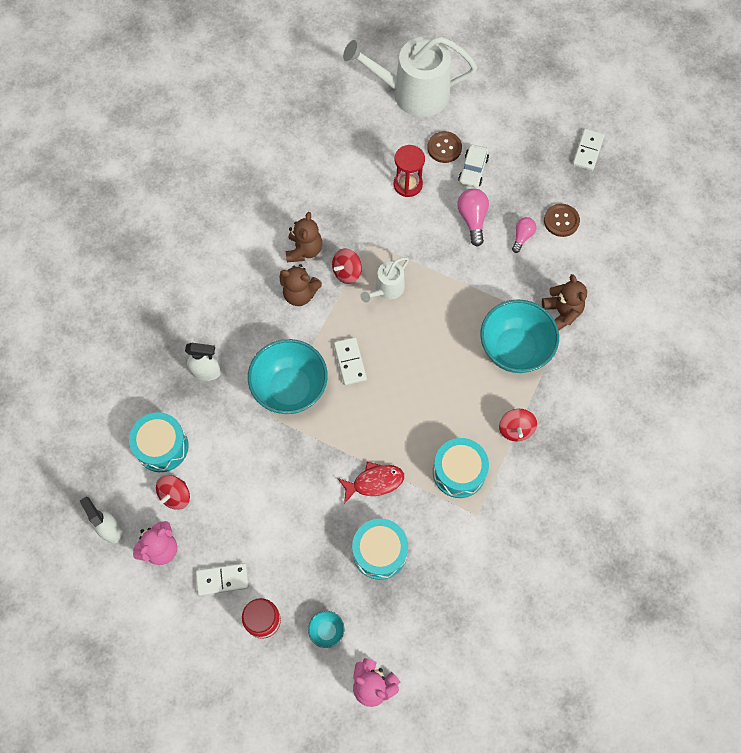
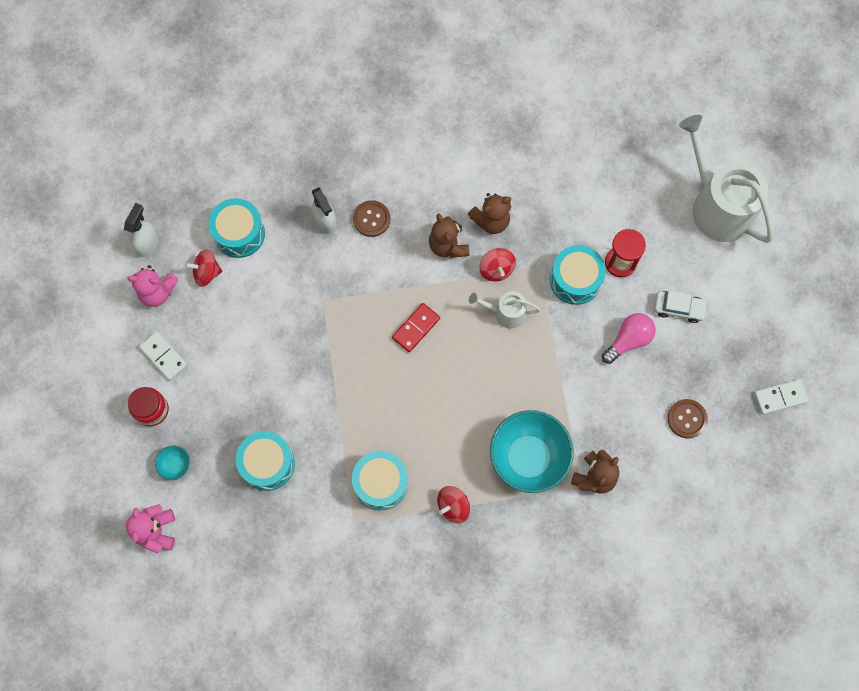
camera: 55 degrees right, 5 degrees up
turquoise bowl [248,339,328,414] -> none
red spinning top [332,248,362,284] -> red spinning top turned 120 degrees counterclockwise [480,248,516,282]
white domino [334,337,367,385] -> red domino [392,303,440,352]
red fish [337,462,404,504] -> none
brown button [427,131,462,163] -> brown button moved to [353,200,391,237]
white car [458,144,489,188] -> white car turned 150 degrees counterclockwise [654,291,708,323]
pink light bulb [512,217,537,253] -> none
none -> turquoise drum [550,245,606,305]

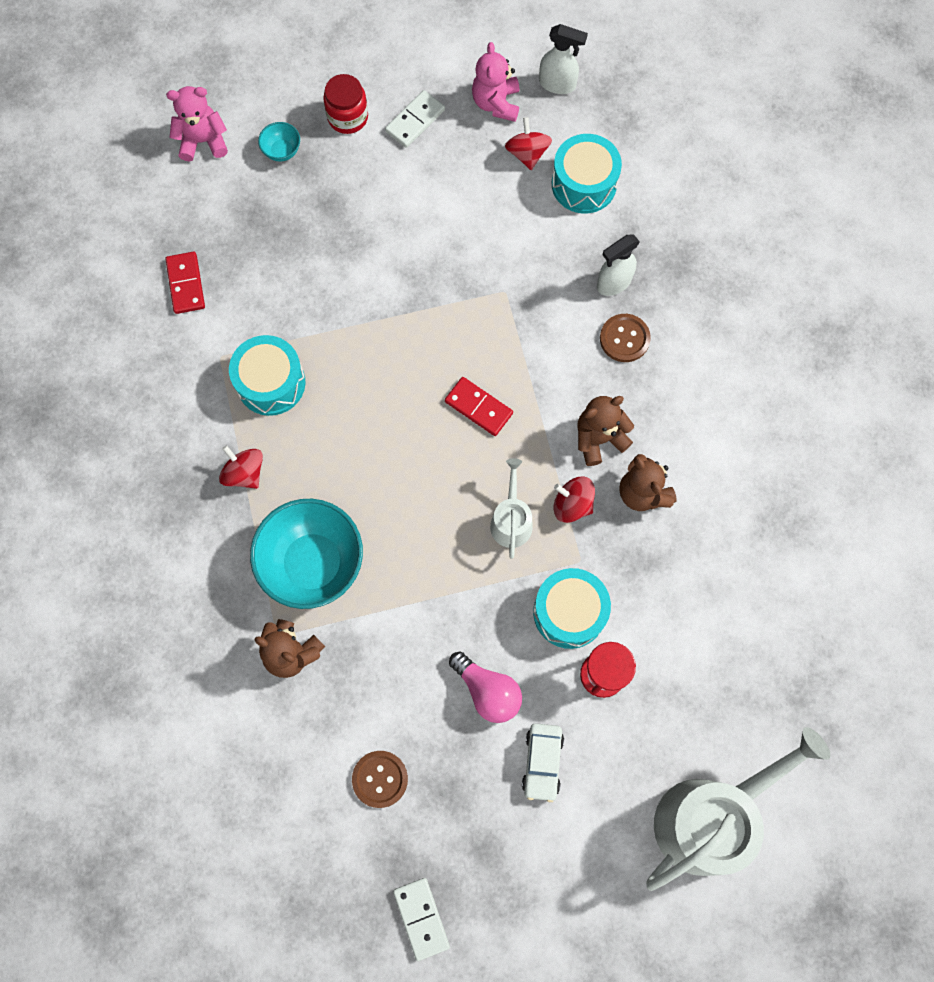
camera: 85 degrees right, 0 degrees up
turquoise drum [236,431,295,491] -> none
red spinning top [480,248,516,282] -> red spinning top turned 45 degrees clockwise [554,477,595,523]
none -> red domino [166,252,205,314]

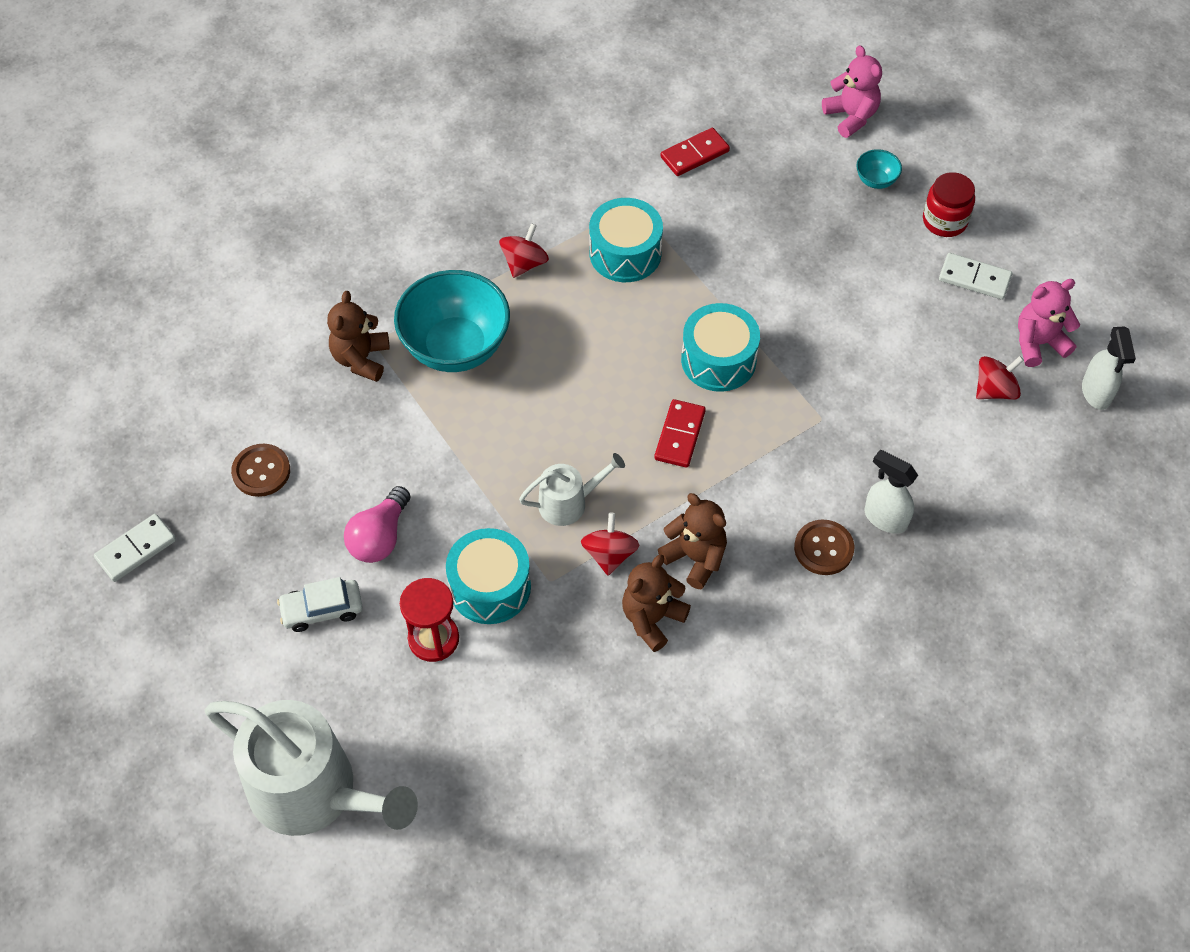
camera: 70 degrees right, 15 degrees down
turquoise drum [552,134,622,213] -> turquoise drum moved to [681,303,760,392]

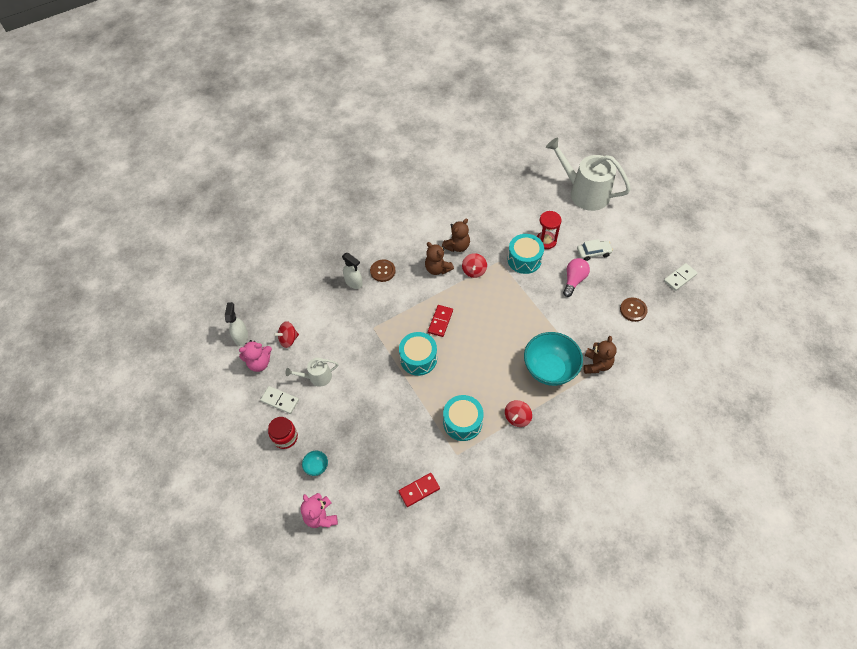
camera: 175 degrees left, 0 degrees up
white watering can [519,453,625,526] -> white watering can moved to [285,358,338,387]

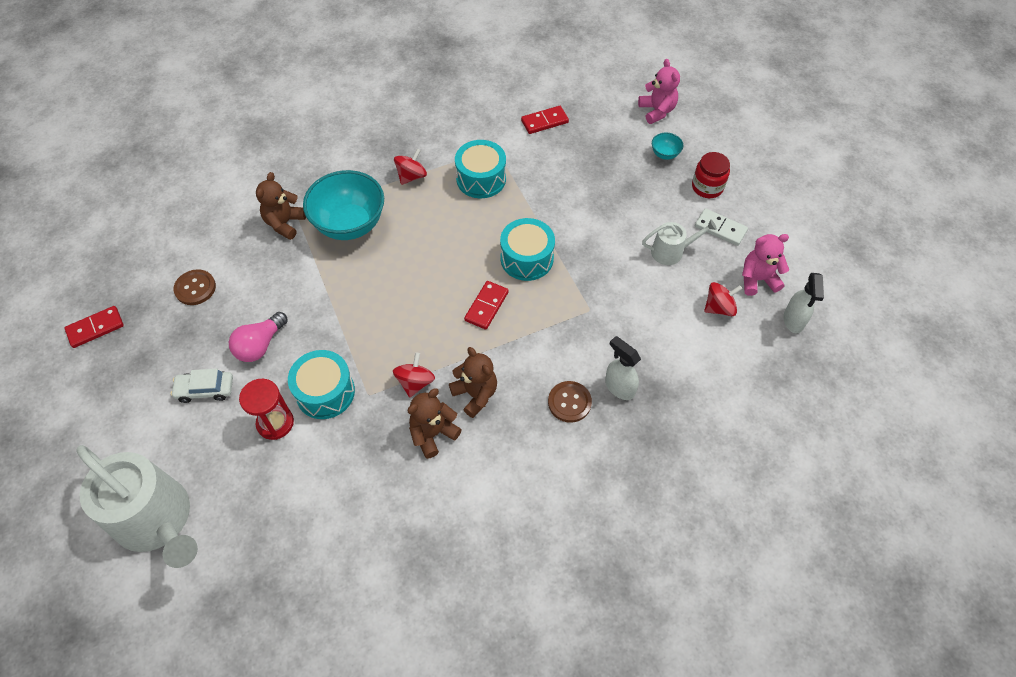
camera: 175 degrees left, 0 degrees up
white domino [664,263,697,291] -> red domino [64,306,124,348]

